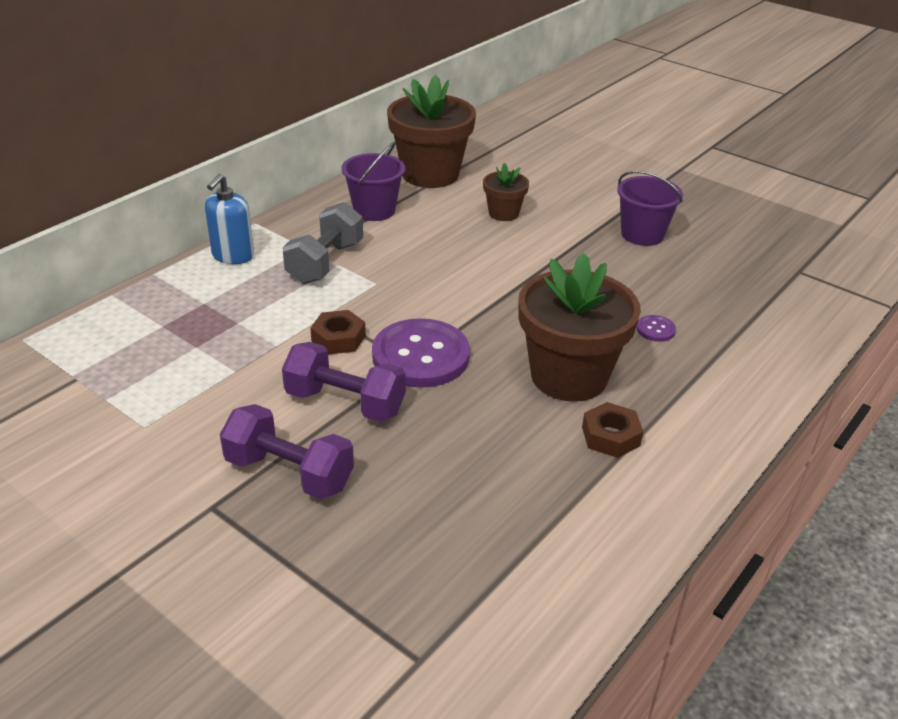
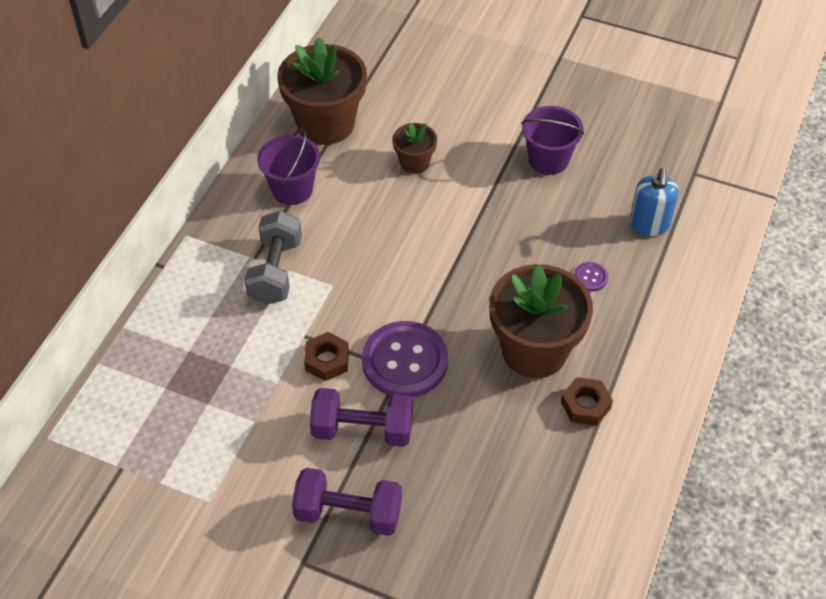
camera: 15 degrees left, 15 degrees up
blue soap dispenser [205,174,254,264] -> blue soap dispenser moved to [629,168,679,236]

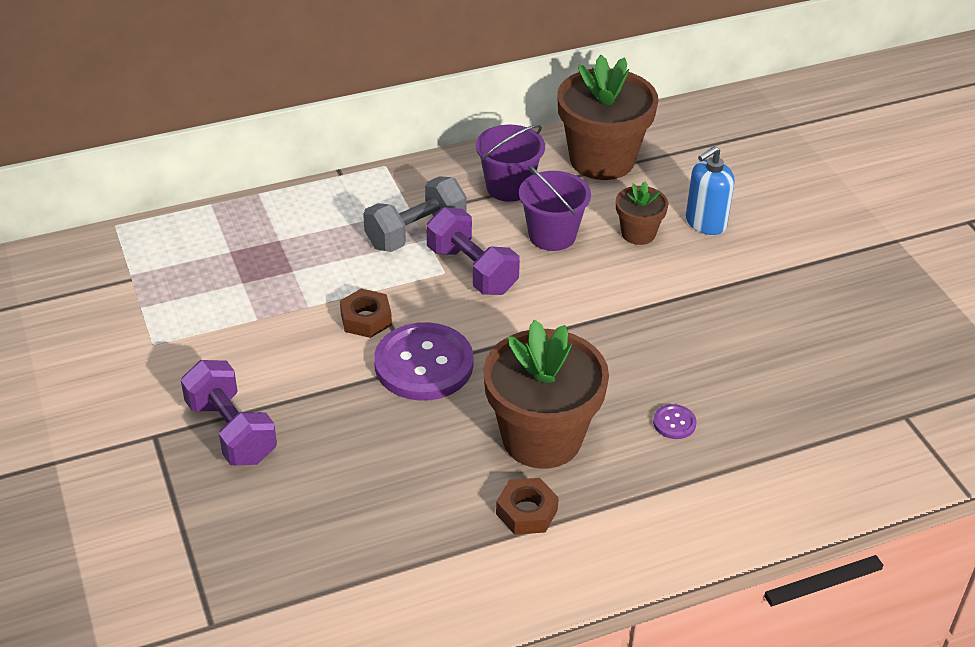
camera: 45 degrees right, 10 degrees down
purple dumbbell [310,388,413,447] -> purple dumbbell moved to [426,207,520,295]
purple bucket [521,106,584,175] -> purple bucket moved to [519,165,591,251]
blue soap dispenser [629,168,679,236] -> blue soap dispenser moved to [686,146,735,235]

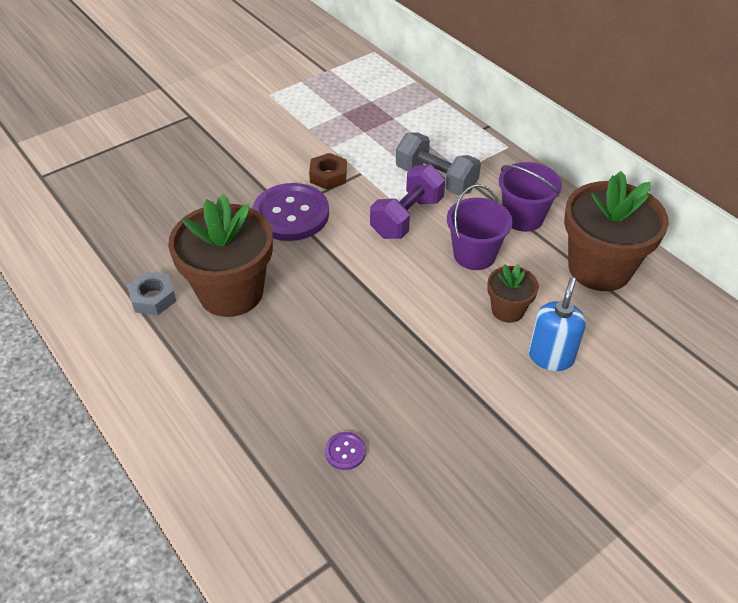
camera: 75 degrees right, 5 degrees up
purple dumbbell [181,360,277,465] -> none
brown nut [496,478,559,535] -> grey nut [127,272,176,315]
purple button [653,404,696,439] -> purple button moved to [325,432,366,470]
blue soap dispenser [686,146,735,235] -> blue soap dispenser turned 75 degrees clockwise [528,277,586,371]

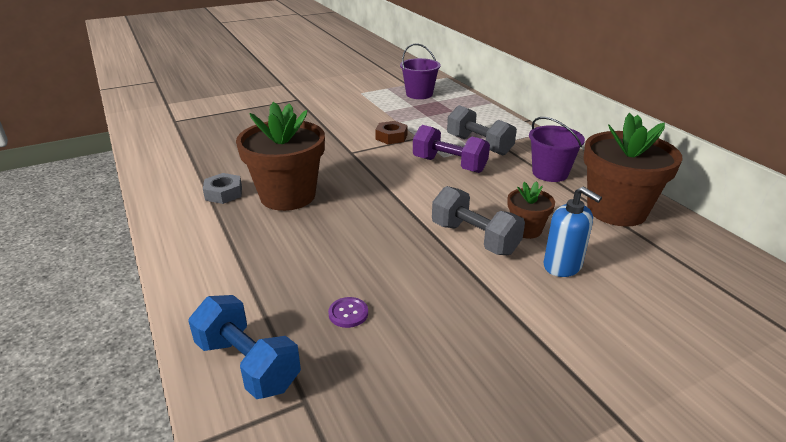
camera: 10 degrees right, 15 degrees down
purple button [252,183,329,241] -> none
purple dumbbell [370,165,445,239] -> purple dumbbell turned 75 degrees clockwise [413,125,490,173]
purple bucket [447,185,513,270] -> purple bucket moved to [400,44,441,99]
blue soap dispenser [528,277,586,371] -> blue soap dispenser turned 105 degrees clockwise [543,187,602,277]
none -> blue dumbbell [188,295,301,399]
none -> grey dumbbell [432,186,525,255]

